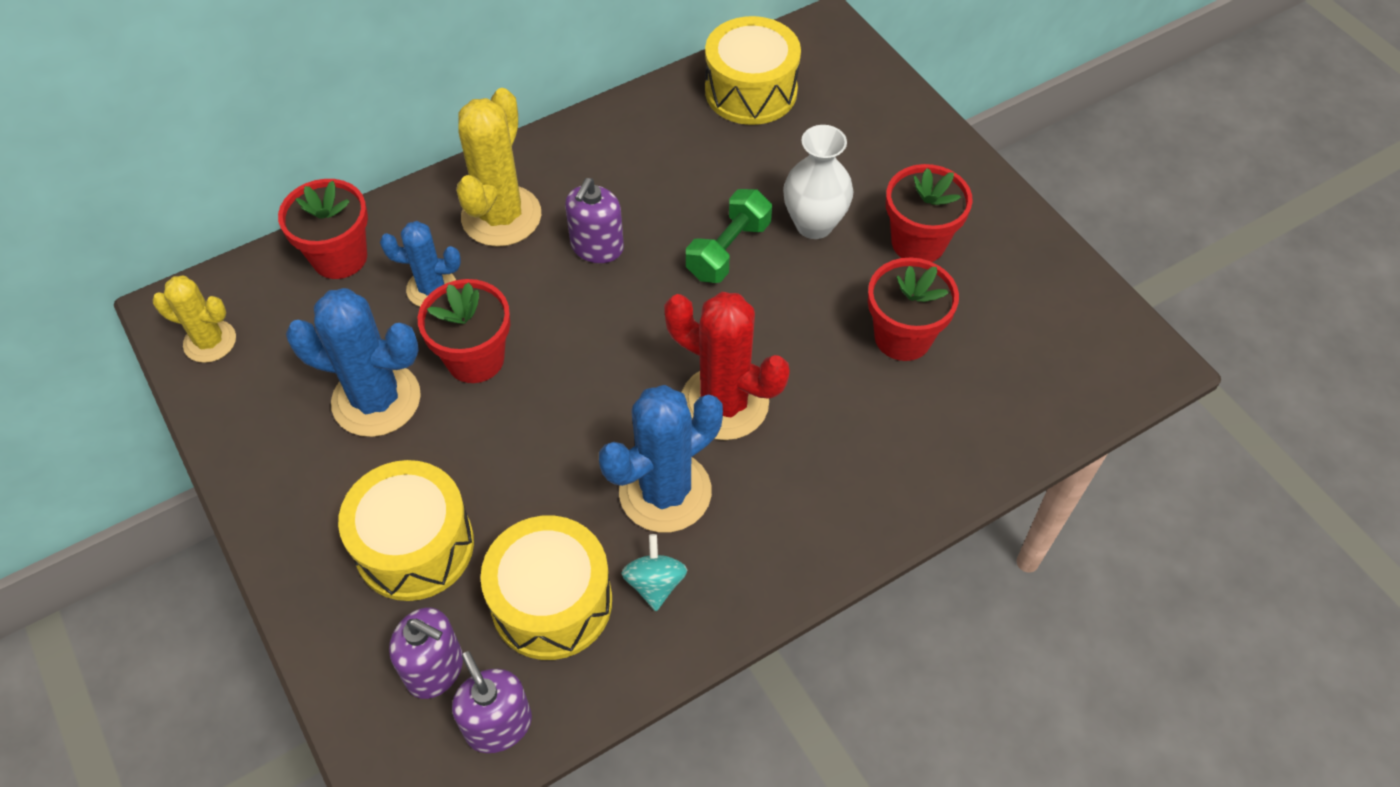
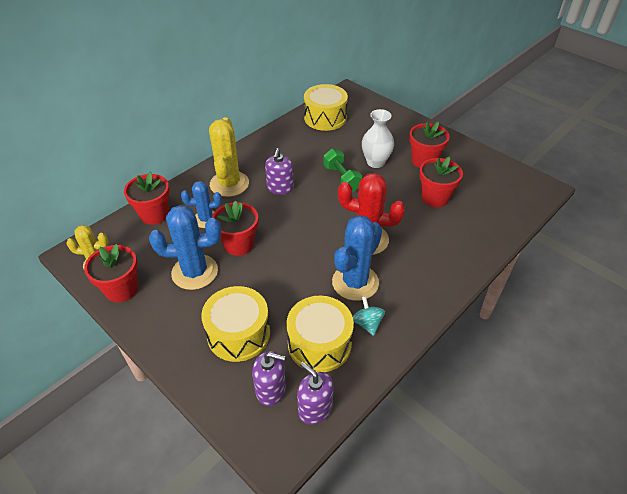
camera: 15 degrees left, 10 degrees down
green dumbbell [686,189,772,283] -> green dumbbell turned 45 degrees counterclockwise [324,149,362,192]
none -> red flower pot [84,244,138,302]

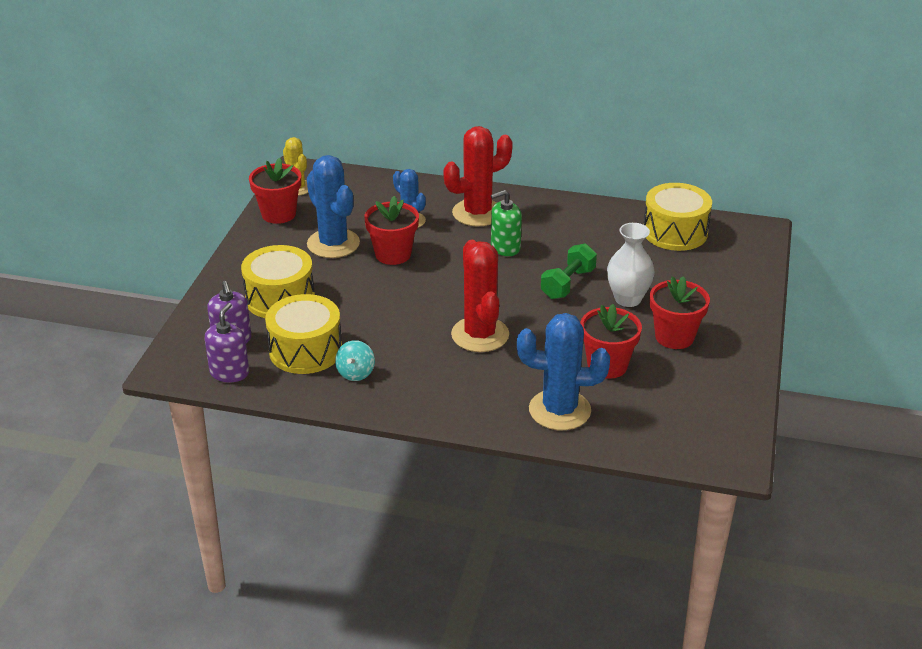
camera: 60 degrees right, 10 degrees down
red flower pot [124,172,170,225] -> none
yellow cactus [209,117,249,197] -> red cactus [444,126,513,227]
purple soap dispenser [265,148,294,195] -> green soap dispenser [491,190,522,256]
blue cactus [332,215,382,301] -> blue cactus moved to [517,313,610,430]
turquoise spinning top [353,296,385,336] -> turquoise spinning top turned 150 degrees clockwise [335,340,375,381]

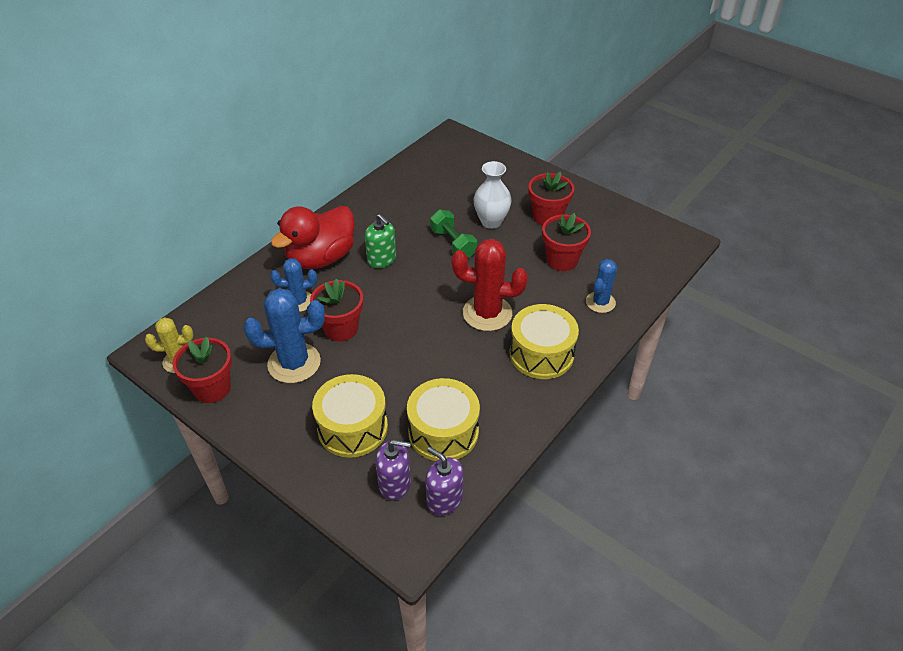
camera: 65 degrees left, 10 degrees up
turquoise spinning top [335,340,375,381] -> none
red cactus [444,126,513,227] -> red duck [271,206,355,269]
green soap dispenser [491,190,522,256] -> green soap dispenser turned 45 degrees counterclockwise [365,214,396,268]
blue cactus [517,313,610,430] -> blue cactus [586,259,618,313], size x0.61
yellow drum [643,183,712,251] -> yellow drum moved to [509,304,579,379]

